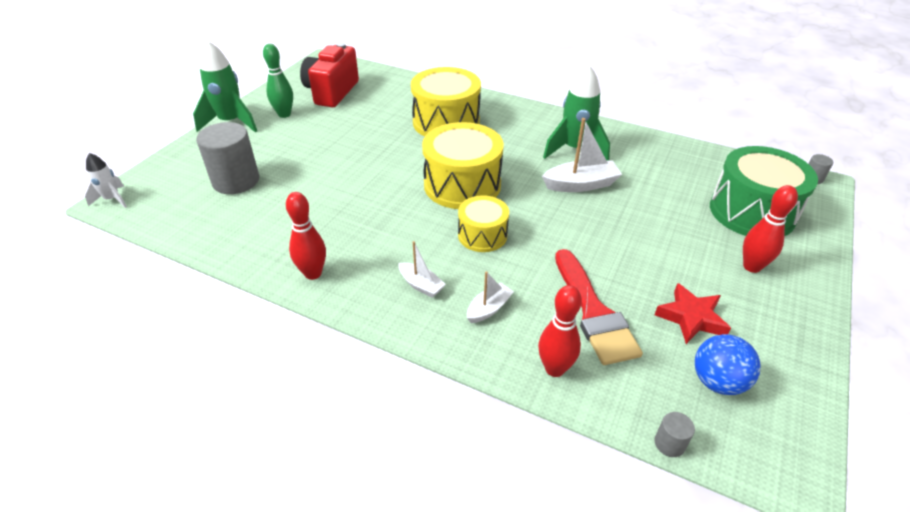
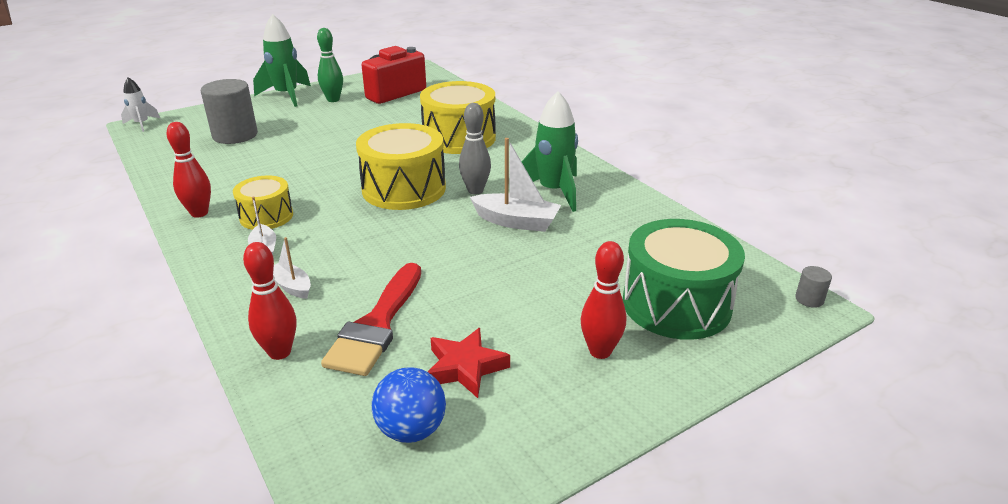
camera: 30 degrees right, 10 degrees down
yellow drum [458,195,509,252] -> yellow drum moved to [233,176,293,230]
white boat [467,271,514,323] -> white boat turned 120 degrees counterclockwise [273,237,311,299]
grey cylinder [654,412,695,457] -> none
none -> grey bowling pin [459,103,491,195]

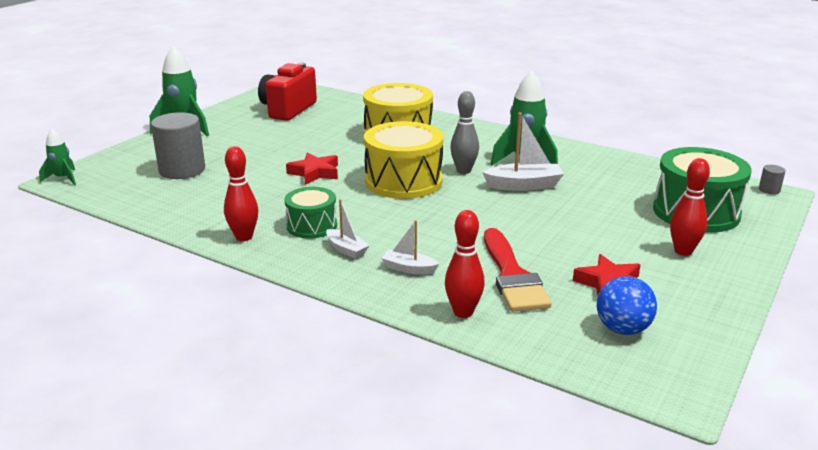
camera: 25 degrees left, 5 degrees down
white rocket [121,77,160,132] -> green rocket [39,129,76,185]
yellow drum [233,176,293,230] -> green drum [284,187,337,238]
green bowling pin [317,28,343,102] -> none
none -> red star [286,152,338,185]

